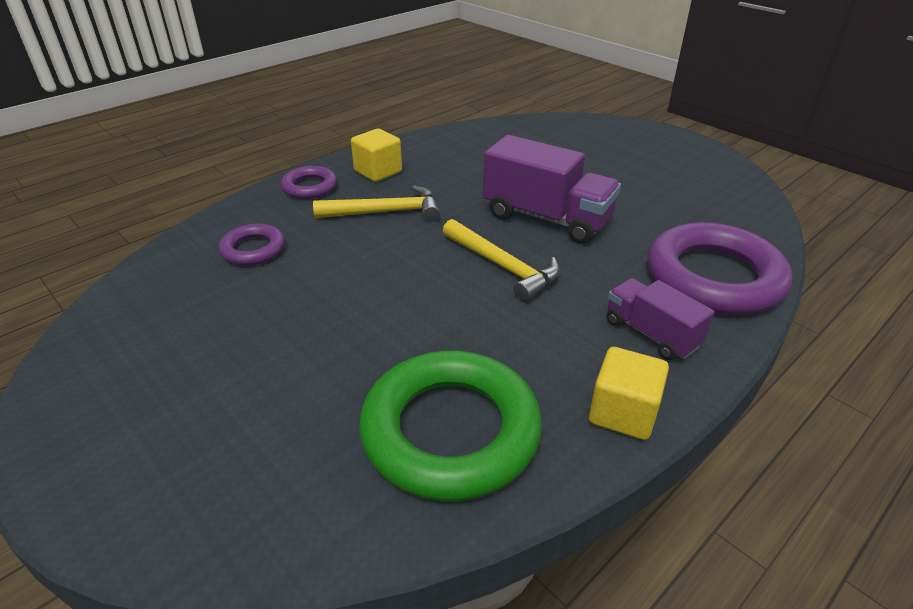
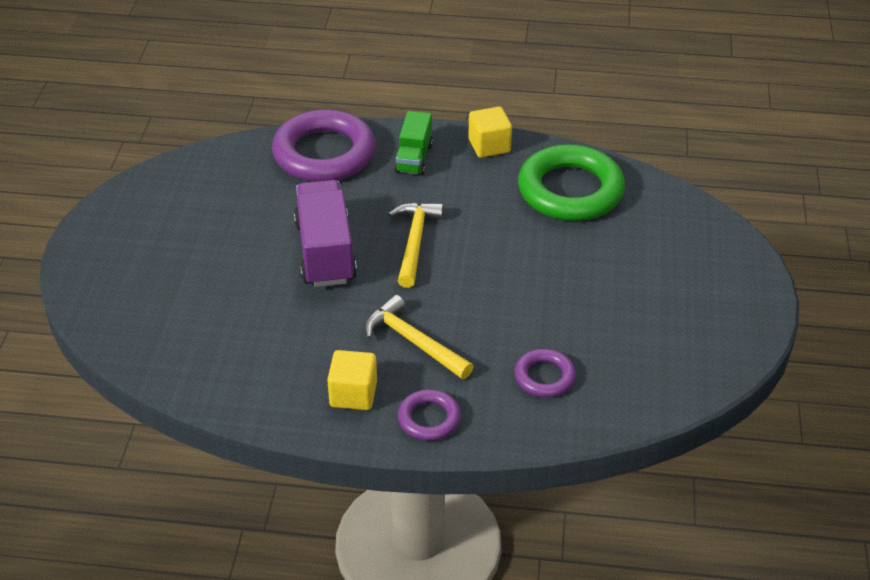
camera: 130 degrees left, 5 degrees up
purple truck [606,278,715,360] -> green truck [394,111,433,176]

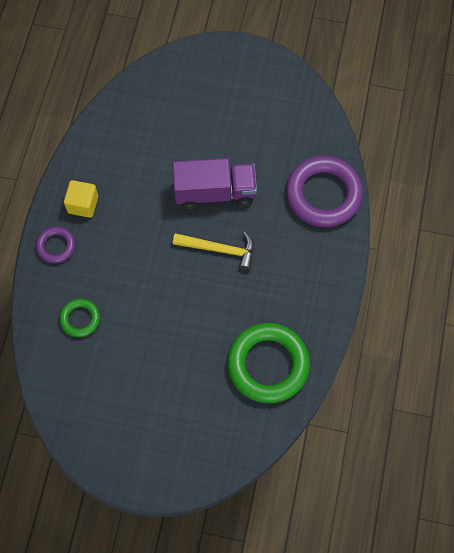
camera: 95 degrees right, 25 degrees up
yellow hammer [365,295,474,379] -> none
green truck [394,111,433,176] -> none
yellow cube [468,106,512,158] -> none
purple ring [514,349,576,398] -> green ring [59,299,100,337]

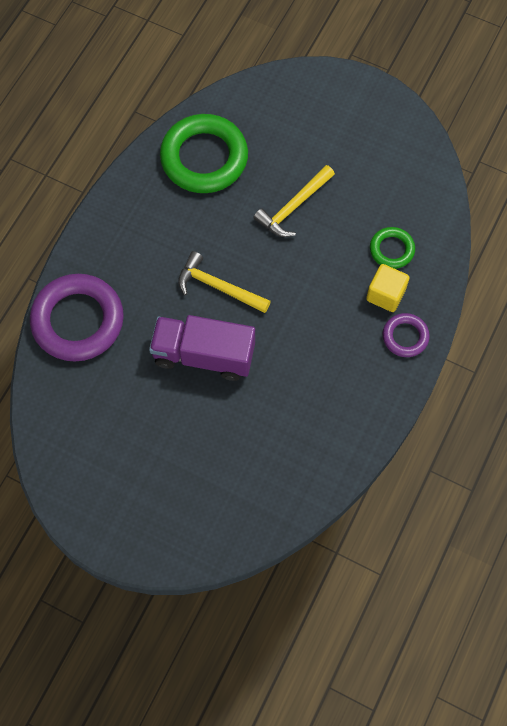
camera: 165 degrees left, 0 degrees up
yellow cube [64,180,98,218] -> yellow cube moved to [366,264,410,312]
none -> yellow hammer [253,165,335,237]

